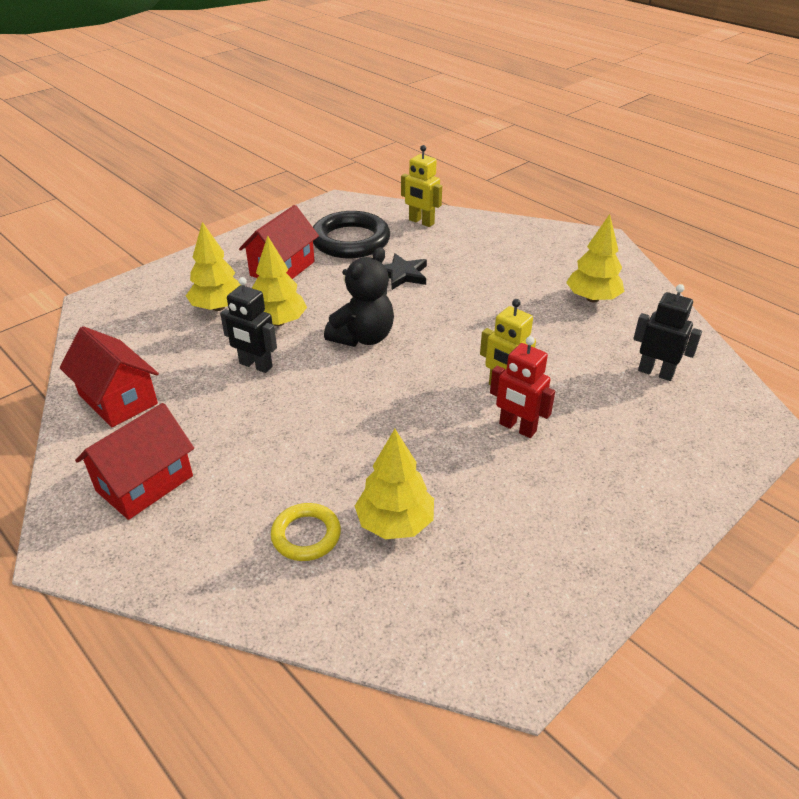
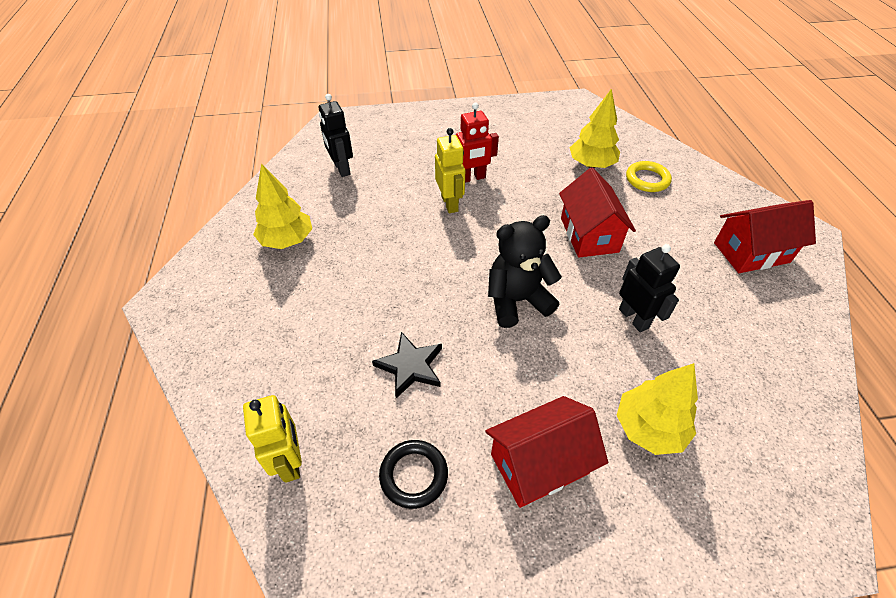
camera: 145 degrees left, 10 degrees up
red house [60,326,159,427] -> red house moved to [559,167,636,258]
yellow tree [252,236,307,326] -> none
black ring [313,211,390,258] -> black ring [379,440,448,509], size x0.55
red robot [490,336,555,438] -> red robot turned 90 degrees clockwise [456,103,499,183]

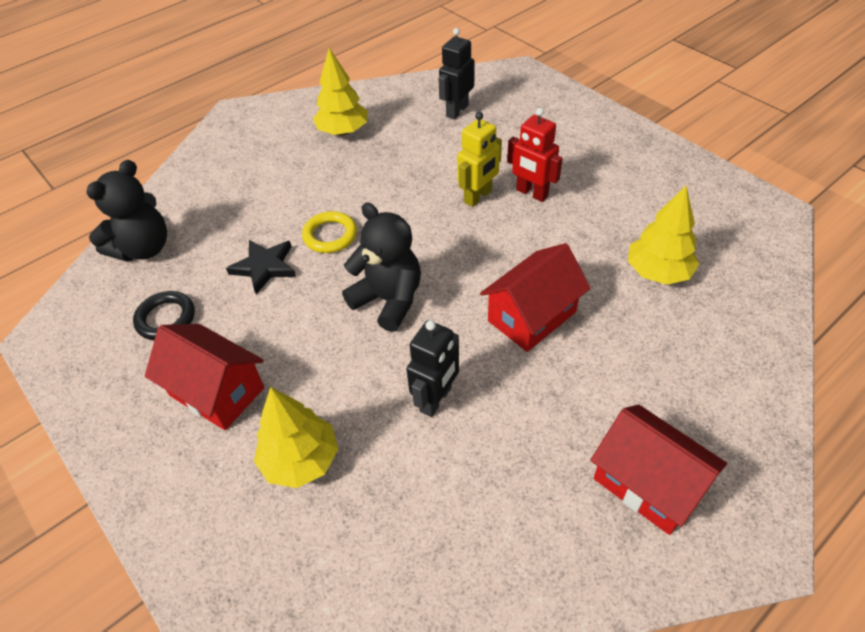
camera: 60 degrees right, 0 degrees up
yellow robot [243,395,302,483] -> black teddy bear [86,160,167,262]
yellow ring [626,161,672,192] -> yellow ring moved to [302,211,357,253]

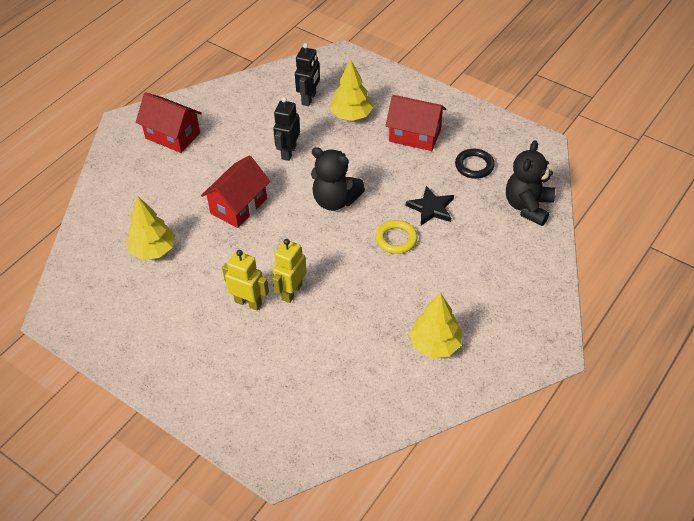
camera: 165 degrees right, 0 degrees up
black robot [438,28,475,119] -> black robot moved to [295,43,320,106]
red robot [507,108,563,202] -> yellow robot [222,250,269,311]

